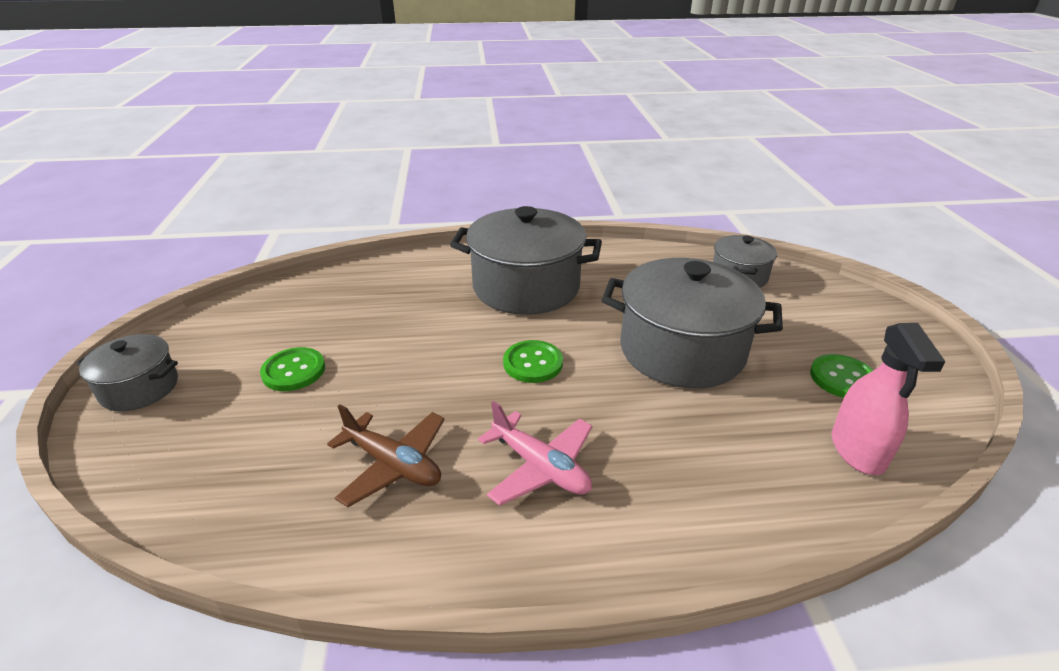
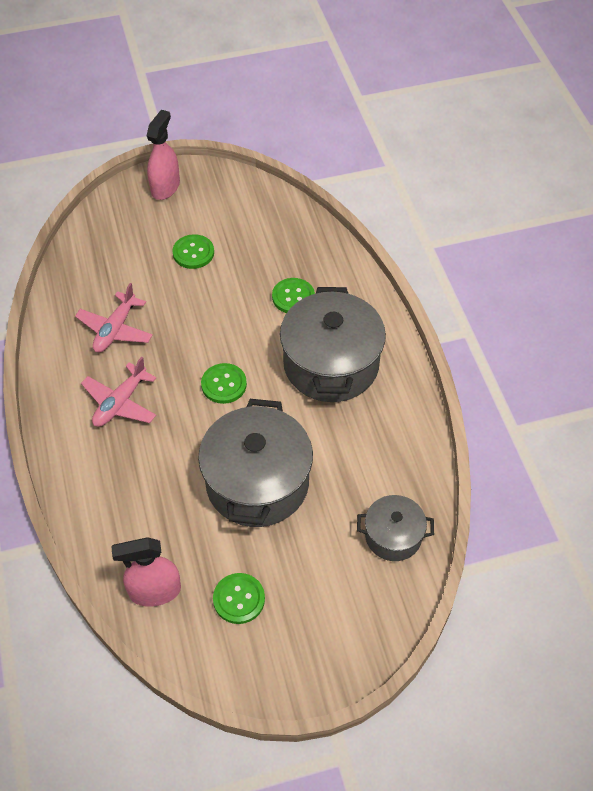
camera: 80 degrees right, 20 degrees up
grey pot [76,334,178,412] -> pink spray bottle [147,110,180,200]
brown plane [327,404,445,507] -> pink plane [75,283,153,352]
none -> green button [272,278,315,313]

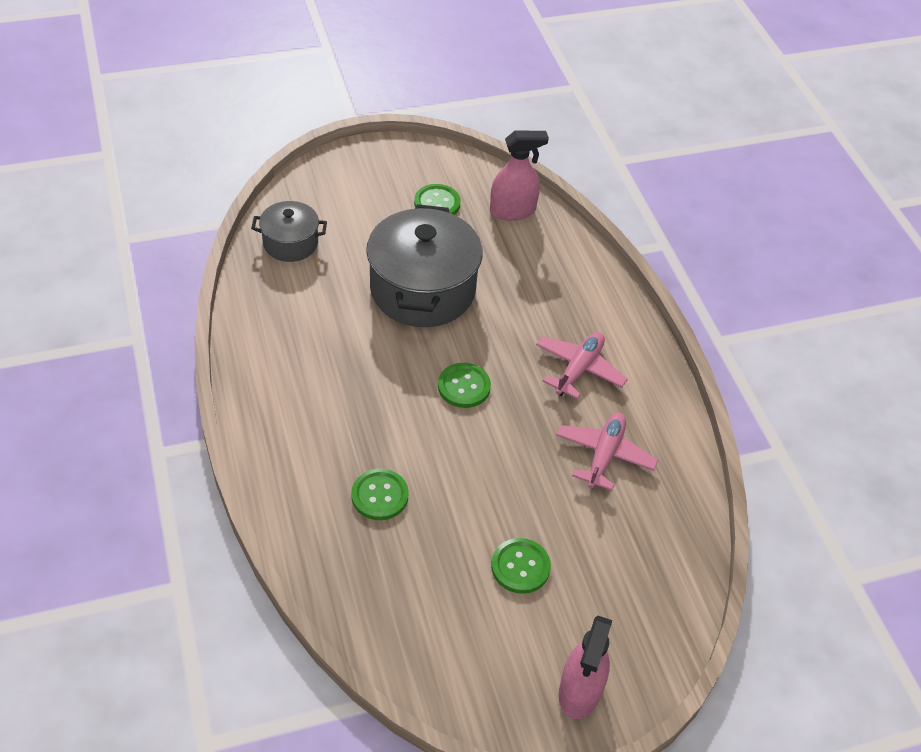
camera: 175 degrees right, 5 degrees down
grey pot [280,287,386,402] -> none

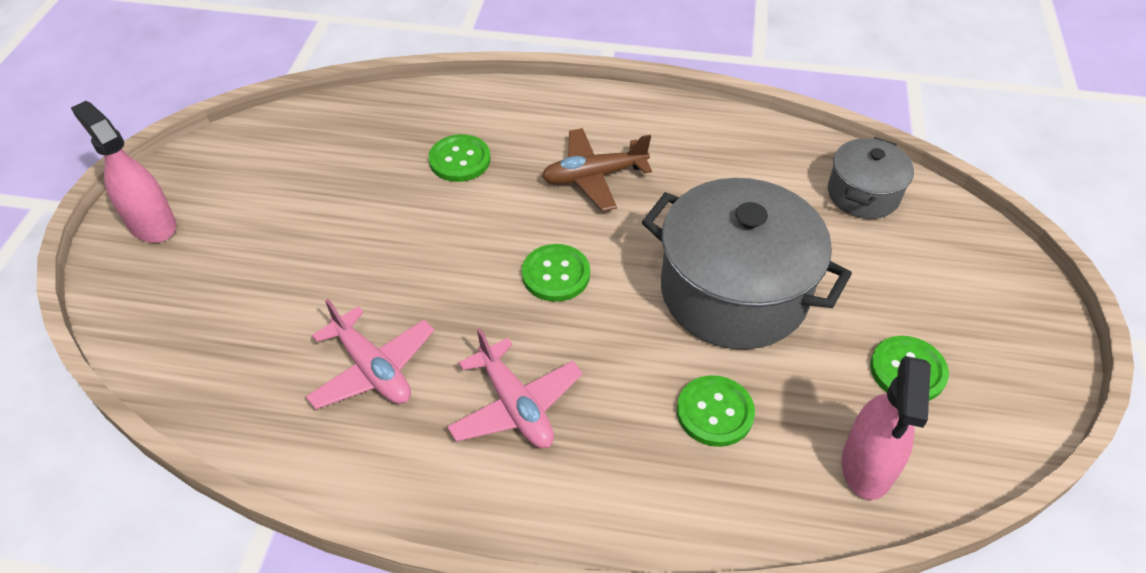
camera: 120 degrees right, 0 degrees up
green button [491,538,551,594] -> green button moved to [677,375,755,447]
none -> brown plane [542,128,652,211]

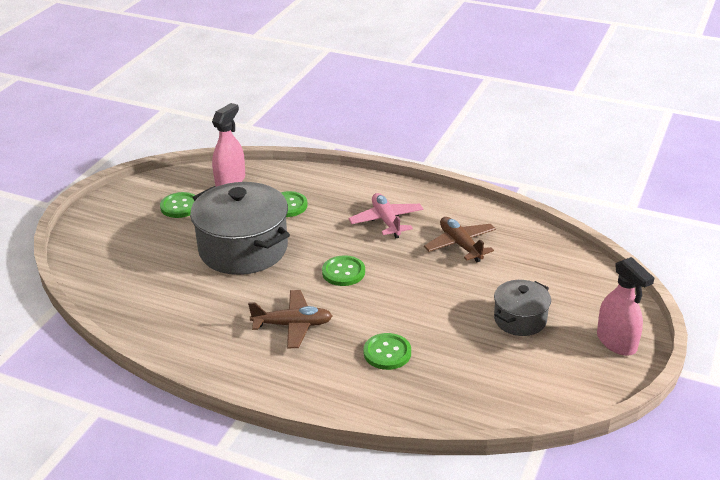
camera: 165 degrees left, 15 degrees down
pink plane [305,299,434,409] -> brown plane [424,217,496,262]
grey pot [828,137,914,219] -> grey pot moved to [494,280,551,336]

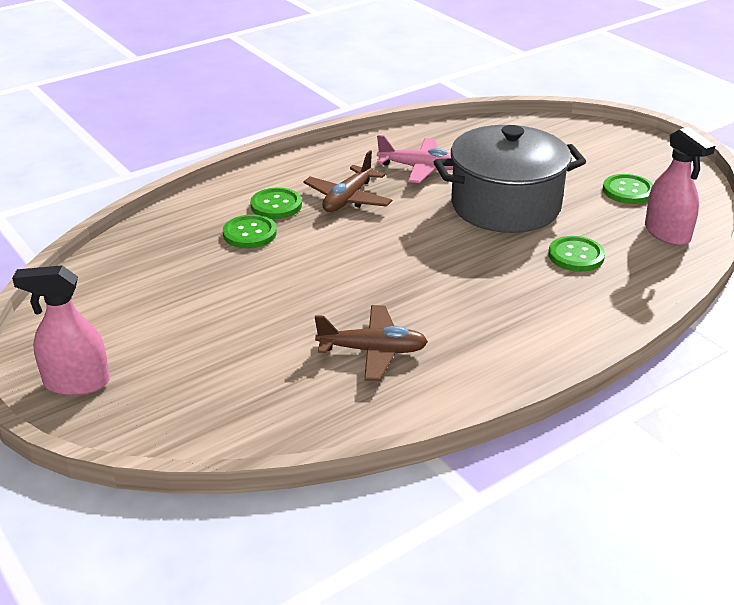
camera: 120 degrees right, 0 degrees up
green button [322,255,365,286] -> green button moved to [250,188,302,219]
pink plane [348,193,423,238] -> pink plane moved to [377,135,453,183]
grey pot [494,280,551,336] -> none

